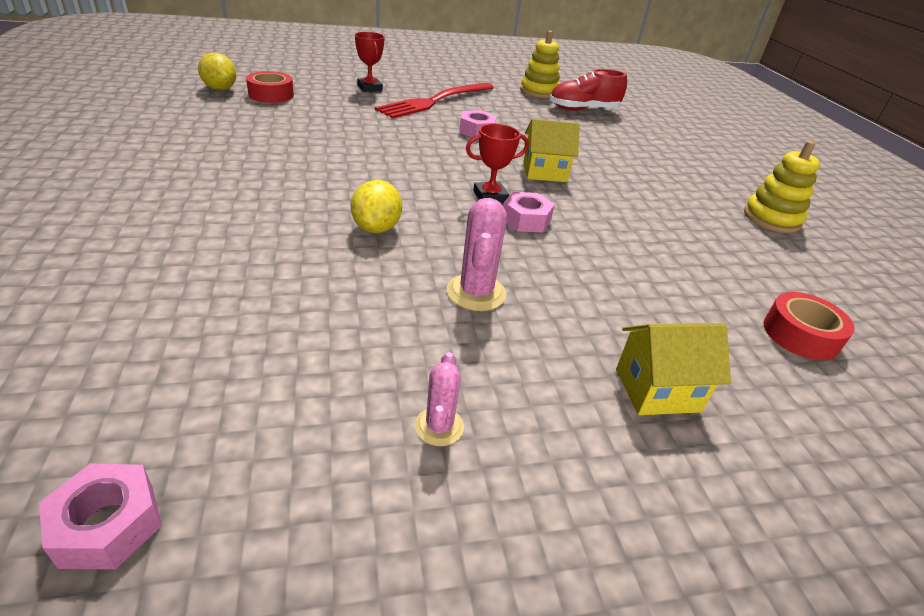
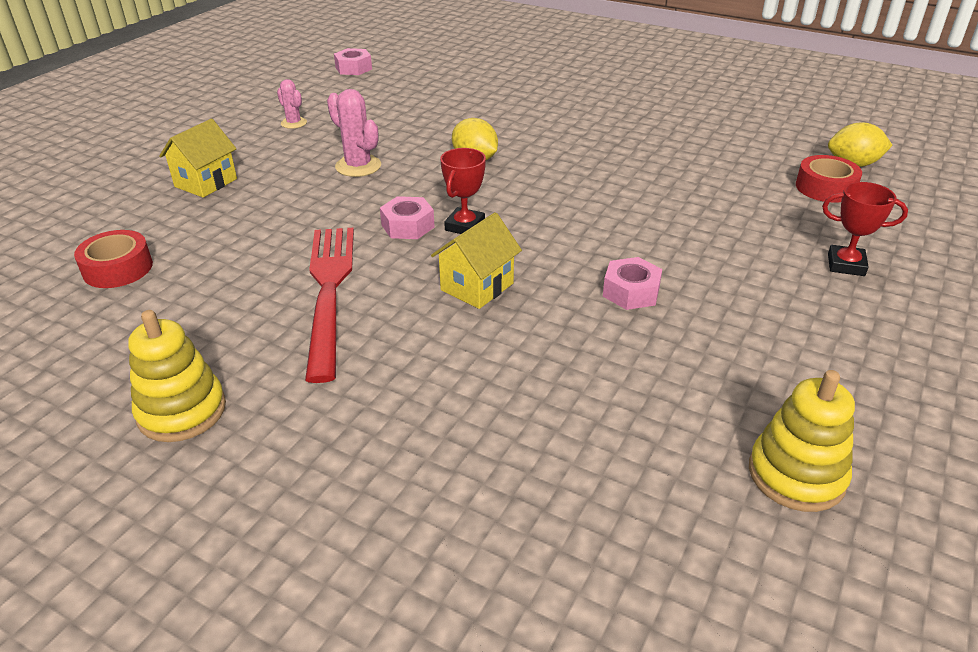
camera: 135 degrees right, 0 degrees up
red fork [375,83,494,119] -> red fork moved to [305,228,354,383]
red shoe [550,69,627,111] -> none

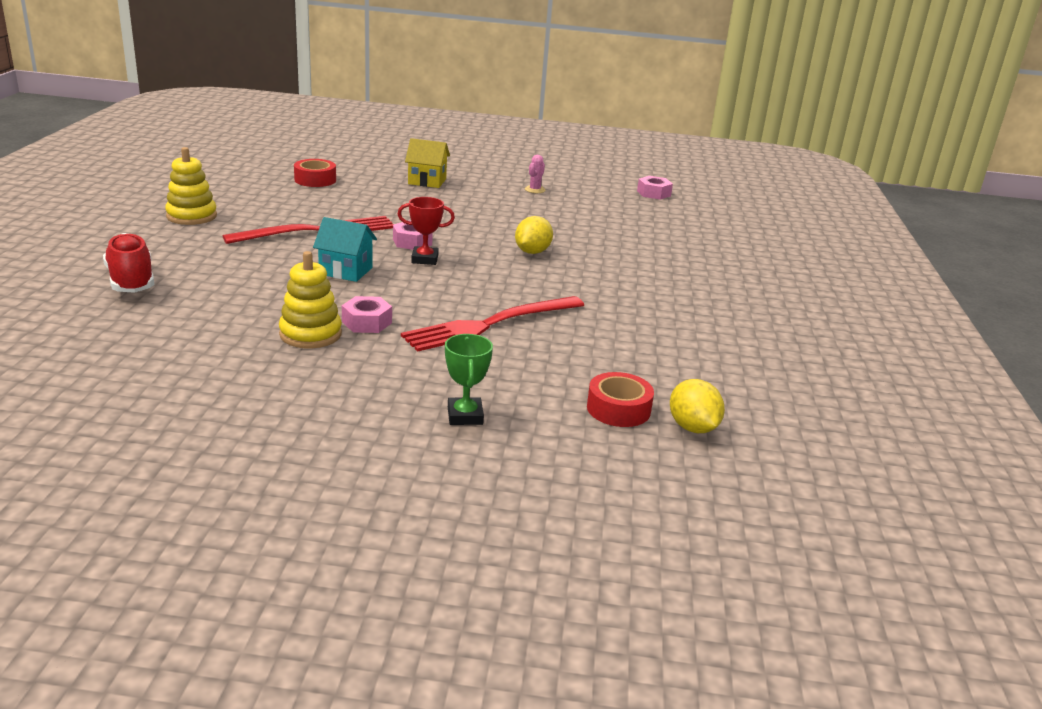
camera: 65 degrees right, 10 degrees down
pink cactus [327,89,381,177] -> none
yellow house [431,212,522,309] -> turquoise house [313,217,377,282]
yellow stacking toy [749,370,855,512] -> yellow stacking toy moved to [279,251,342,348]
red trophy [822,182,908,276] -> green trophy [445,334,493,425]
none -> red shoe [103,233,154,293]
none -> red fork [401,296,584,352]

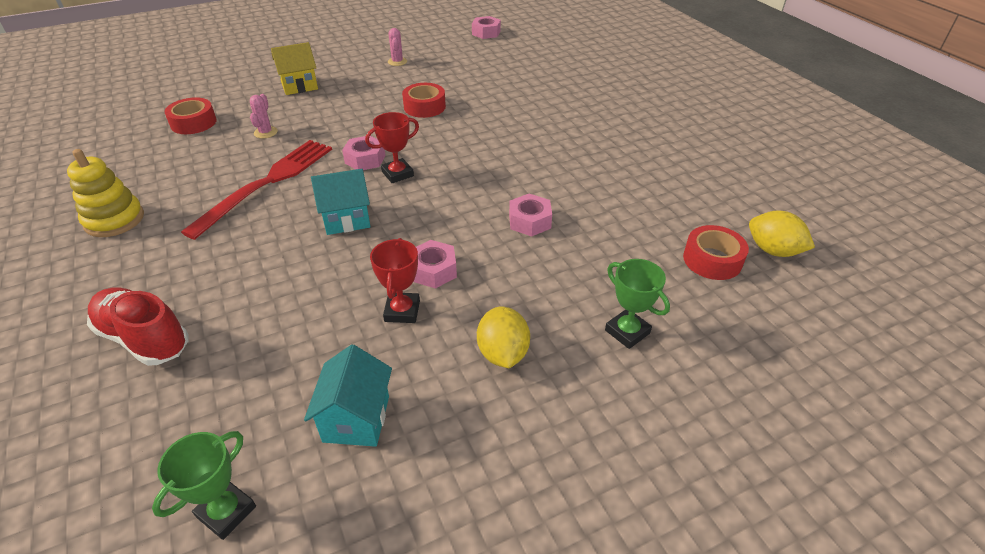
camera: 30 degrees left, 15 degrees up
yellow stacking toy [279,251,342,348] -> red trophy [370,238,420,323]
red fork [401,296,584,352] -> pink nut [509,194,552,237]
yellow lemon [515,216,553,254] -> yellow lemon moved to [477,307,530,368]
none -> green trophy [152,431,256,540]
none -> pink cactus [250,94,278,139]
none -> turquoise house [304,344,392,447]
none -> red tape [402,83,446,118]

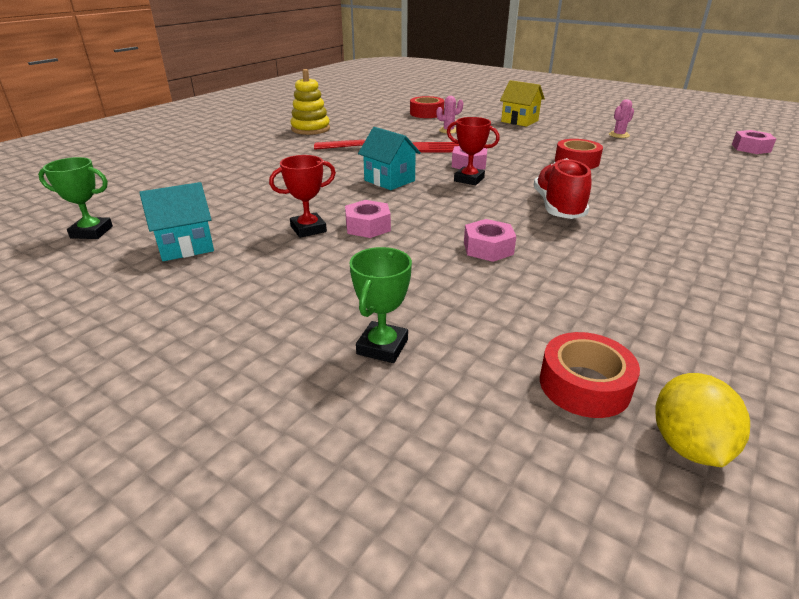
camera: 60 degrees right, 10 degrees down
red shoe [87,288,188,366] -> red shoe moved to [534,158,591,219]
yellow lemon [477,307,530,368] -> none

